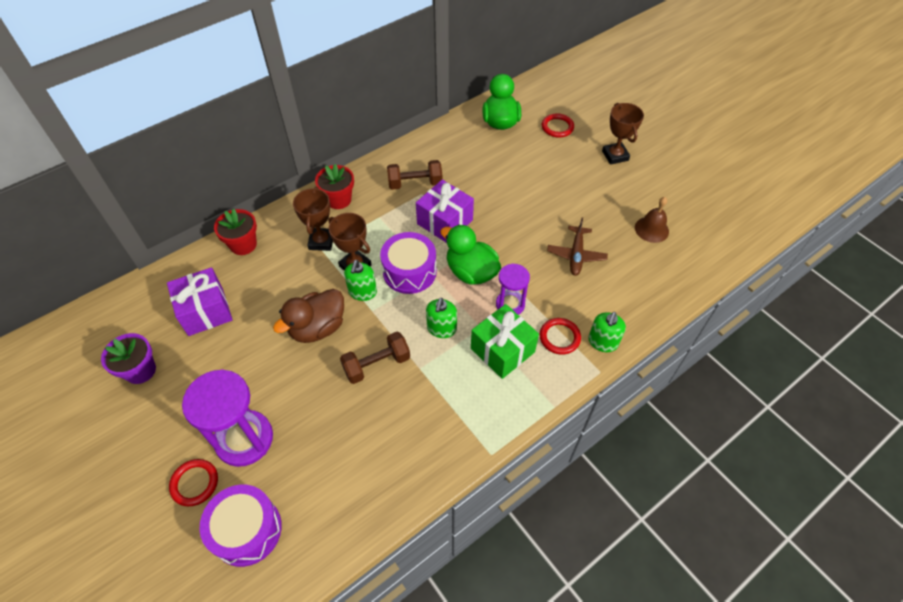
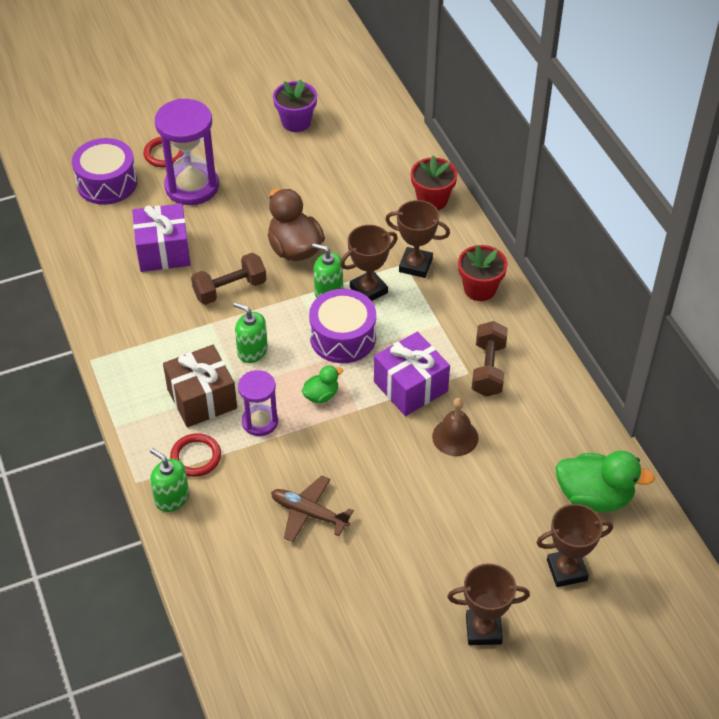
camera: 105 degrees right, 5 degrees down
purple gift [167,267,233,336] -> purple gift moved to [132,204,191,272]
brown dumbbell [340,332,410,384] -> brown dumbbell turned 75 degrees clockwise [191,253,266,305]
green duck [440,224,501,285] -> green duck [302,365,343,403], size x0.52
green gift [471,304,539,379] -> brown gift [163,345,237,427]
red ring [542,113,574,137] -> brown trophy [536,504,613,587]
brown bell [635,197,669,243] -> brown bell moved to [432,398,478,456]

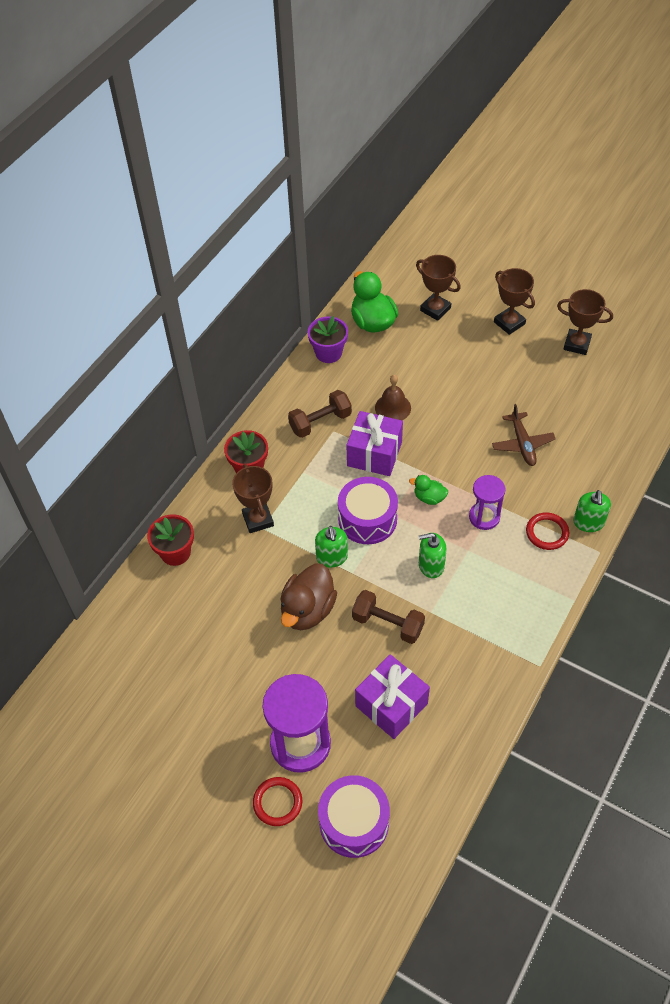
camera: 125 degrees left, 5 degrees up
brown gift [163,345,237,427] -> none
green soap dispenser [233,303,268,363] -> green soap dispenser turned 90 degrees clockwise [419,533,447,578]
purple flower pot [273,79,317,132] -> purple flower pot moved to [307,316,348,363]
brown trophy [340,225,398,301] -> brown trophy moved to [557,289,613,355]

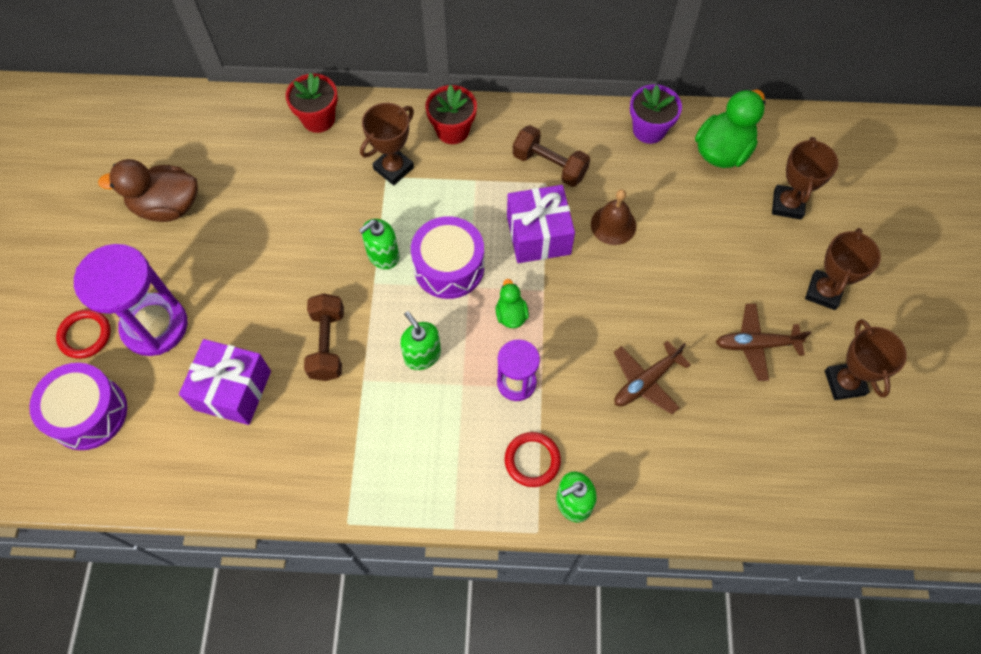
camera: 60 degrees right, 10 degrees up
brown duck [280,564,337,630] -> brown duck moved to [98,159,198,222]
none -> brown plane [716,304,811,381]

